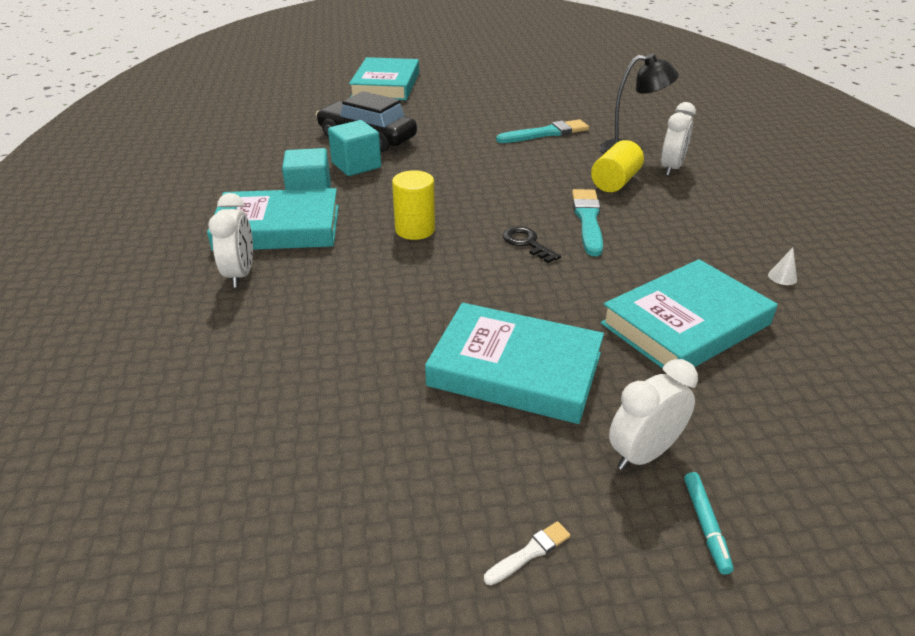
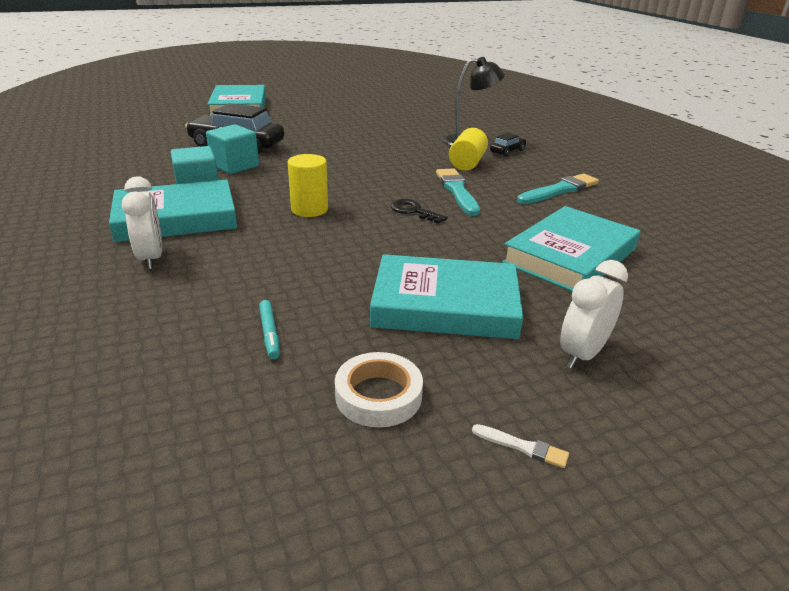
camera: 15 degrees left, 5 degrees down
white brush [484,521,570,585] -> white brush turned 75 degrees clockwise [472,424,569,468]
turquoise brush [496,119,589,143] -> turquoise brush moved to [517,173,599,204]
white clock [661,102,696,176] -> black car [490,133,527,157]
turquoise marker [684,472,734,575] -> turquoise marker moved to [259,300,280,359]
white cone [768,248,797,285] -> none
none -> white tape [335,352,423,427]

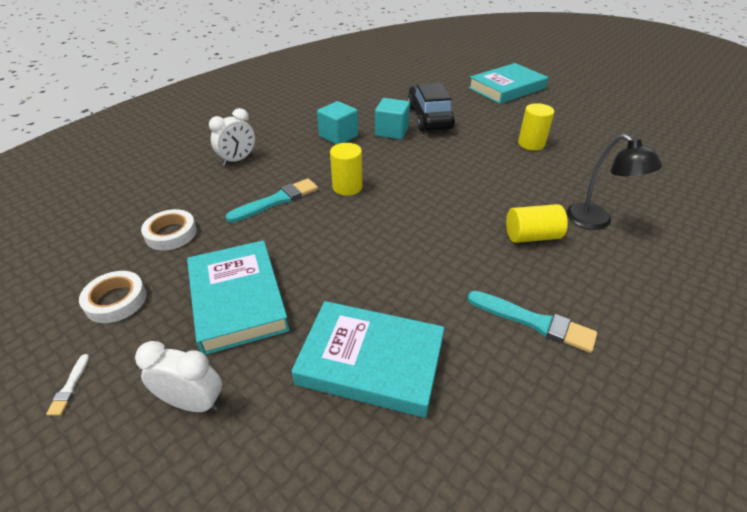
camera: 65 degrees right, 10 degrees up
turquoise book [109,180,237,242] -> none
turquoise marker [259,300,280,359] -> white tape [141,209,197,250]
black key [390,199,448,224] -> none
turquoise brush [436,168,480,216] -> turquoise brush moved to [225,178,318,222]
black car [490,133,527,157] -> none
none -> yellow cylinder [518,103,554,150]

